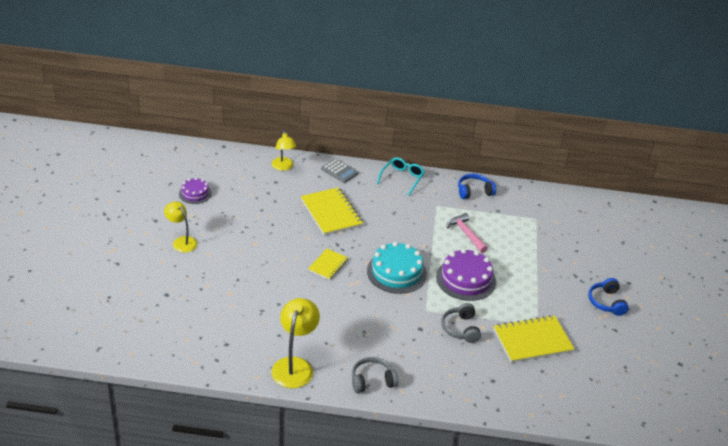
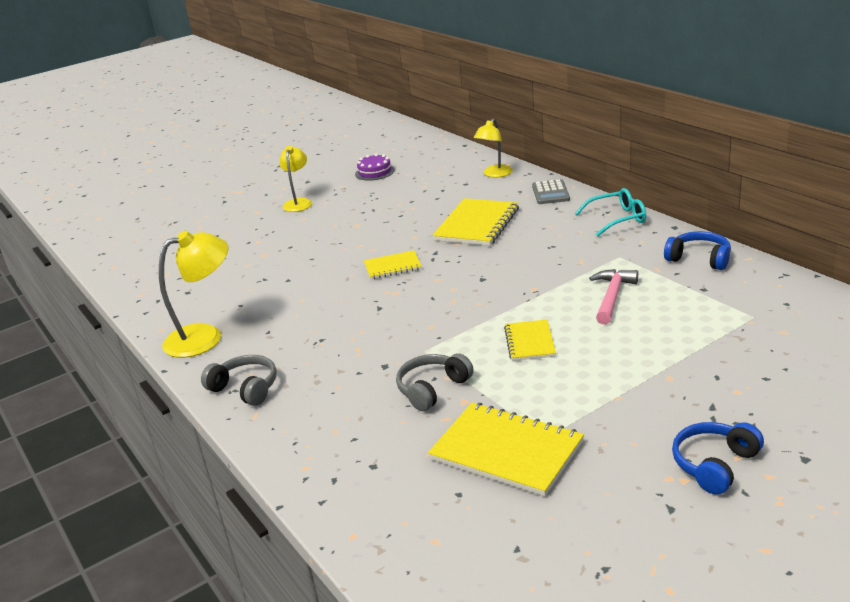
camera: 55 degrees right, 10 degrees down
turquoise cake [367,242,427,294] -> none
purple cake [436,249,496,301] -> yellow notebook [504,320,556,361]

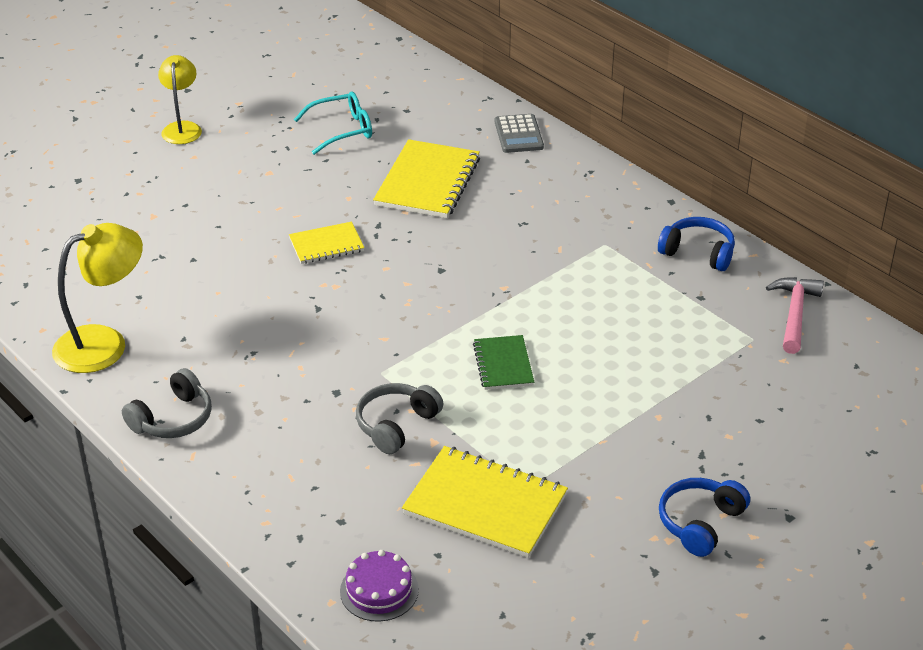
camera: 10 degrees left, 10 degrees up
grey headphones [201,355,277,406] -> grey headphones turned 105 degrees clockwise [122,368,212,438]
purple cake [355,153,395,181] -> purple cake moved to [340,550,419,622]
yellow lamp [474,118,513,177] -> none
yellow notebook [504,320,556,361] -> green notebook [473,335,534,390]
turquoise glasses [575,188,646,236] -> turquoise glasses moved to [294,91,372,155]
pink hammer [589,269,638,325] -> pink hammer moved to [766,277,824,354]

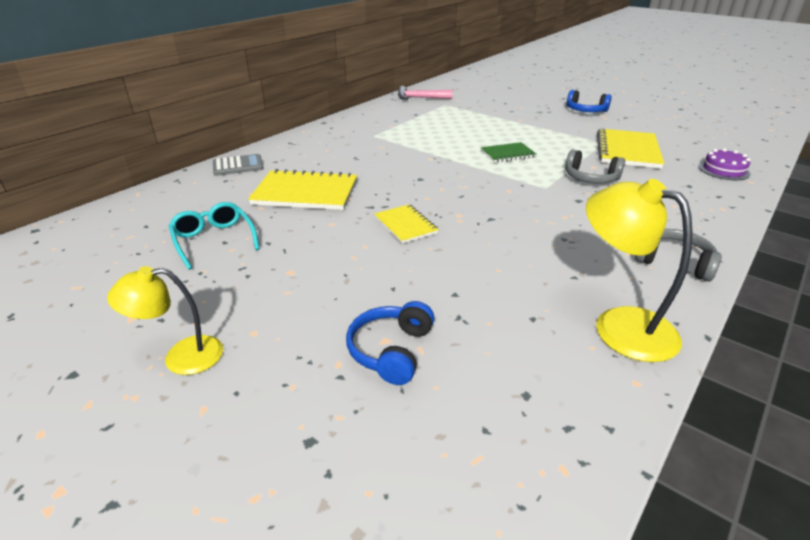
camera: 100 degrees left, 5 degrees down
blue headphones [658,217,735,271] -> blue headphones moved to [346,301,434,385]

